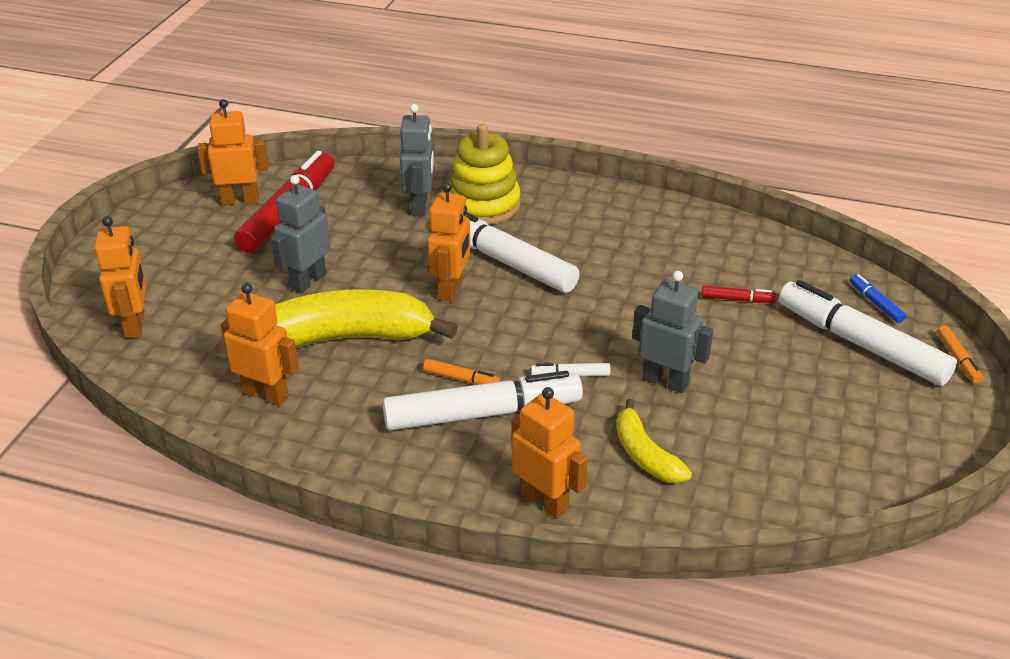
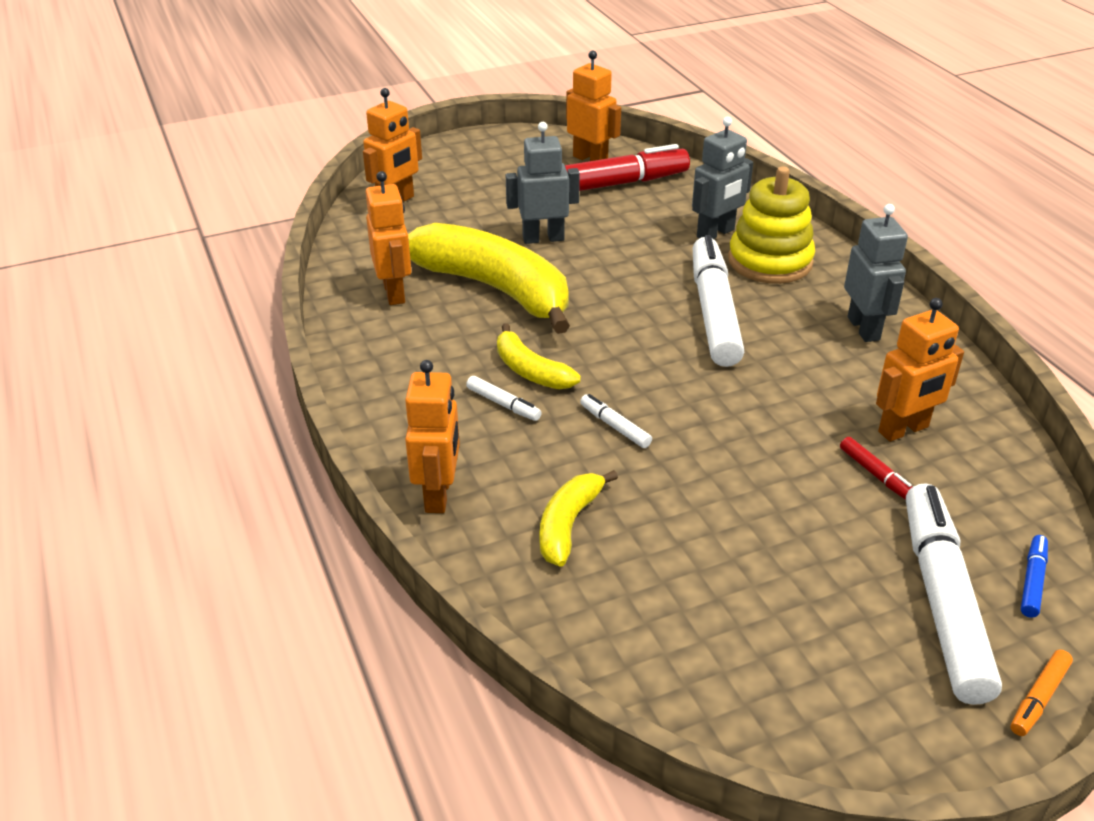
camera: 50 degrees right, 0 degrees up
white marker [383,371,583,431] -> white marker [466,376,542,421], size x0.41
orange marker [423,359,500,385] -> yellow banana [497,323,581,389]
orange robot [427,183,471,302] -> orange robot moved to [876,298,964,442]
grey robot [632,271,713,393] -> grey robot moved to [844,204,908,342]

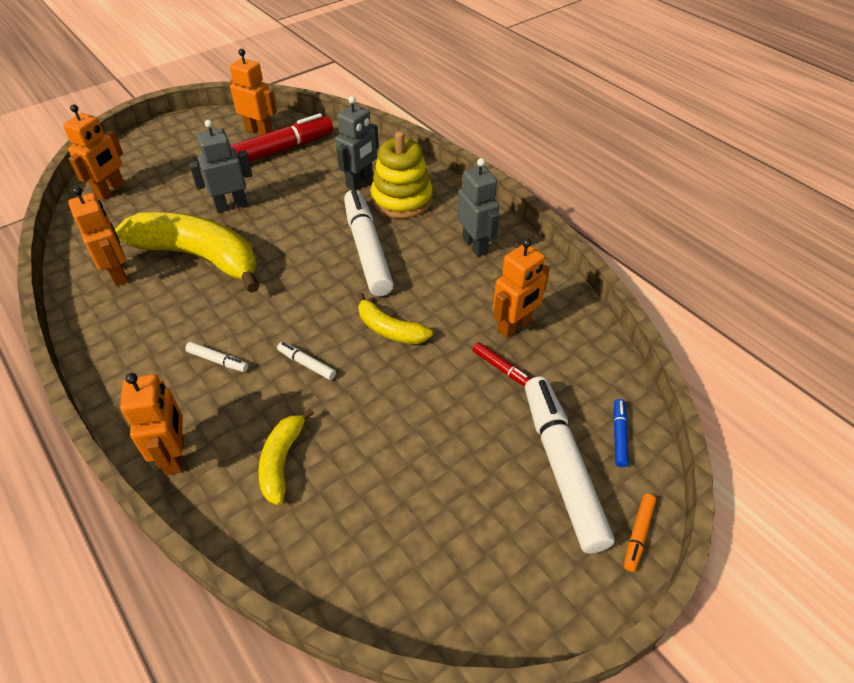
camera: 15 degrees left, 10 degrees up
yellow banana [497,323,581,389] -> yellow banana moved to [358,293,433,344]

